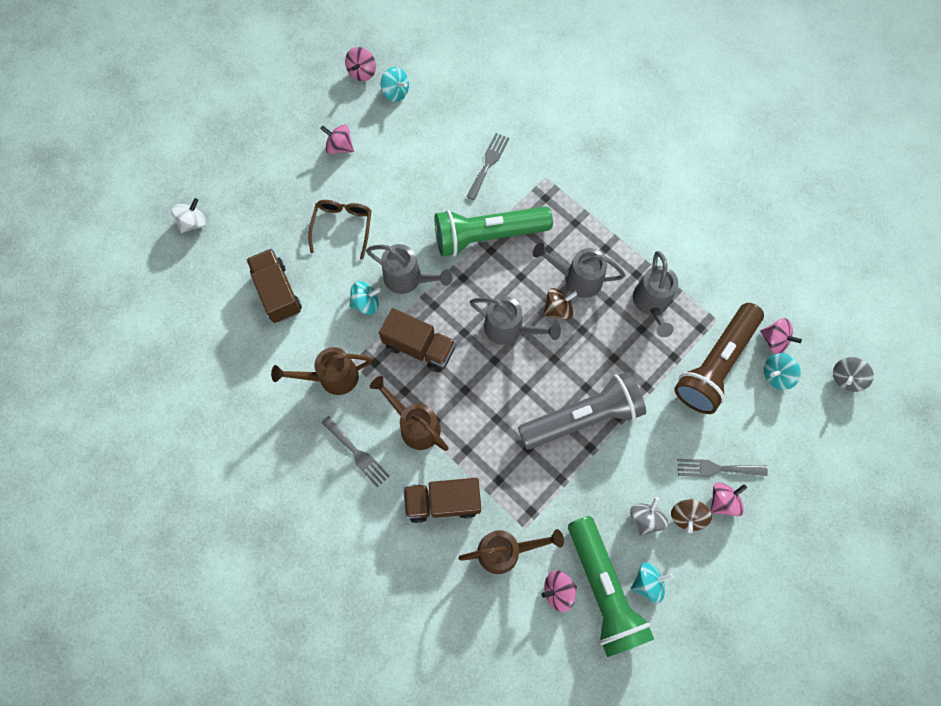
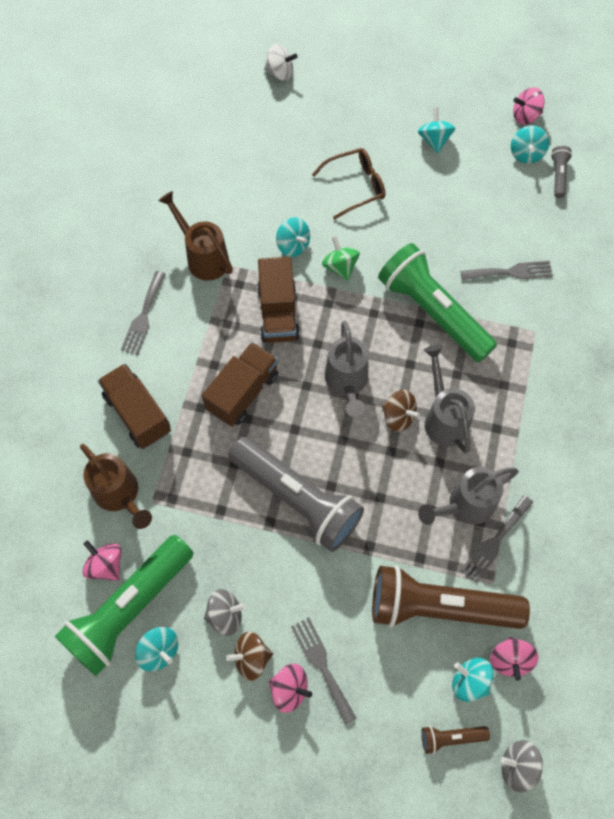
camera: 60 degrees right, 5 degrees down
brown truck [246,249,302,323] -> brown truck moved to [202,342,278,426]
pink spinning top [320,125,354,154] -> turquoise spinning top [418,108,455,154]
grey watering can [366,244,452,294] -> green spinning top [322,236,360,281]
brown watering can [370,376,449,451] -> none
none -> brown flashlight [421,726,490,754]
none -> grey fork [461,495,533,583]
none -> grey flashlight [551,146,572,198]

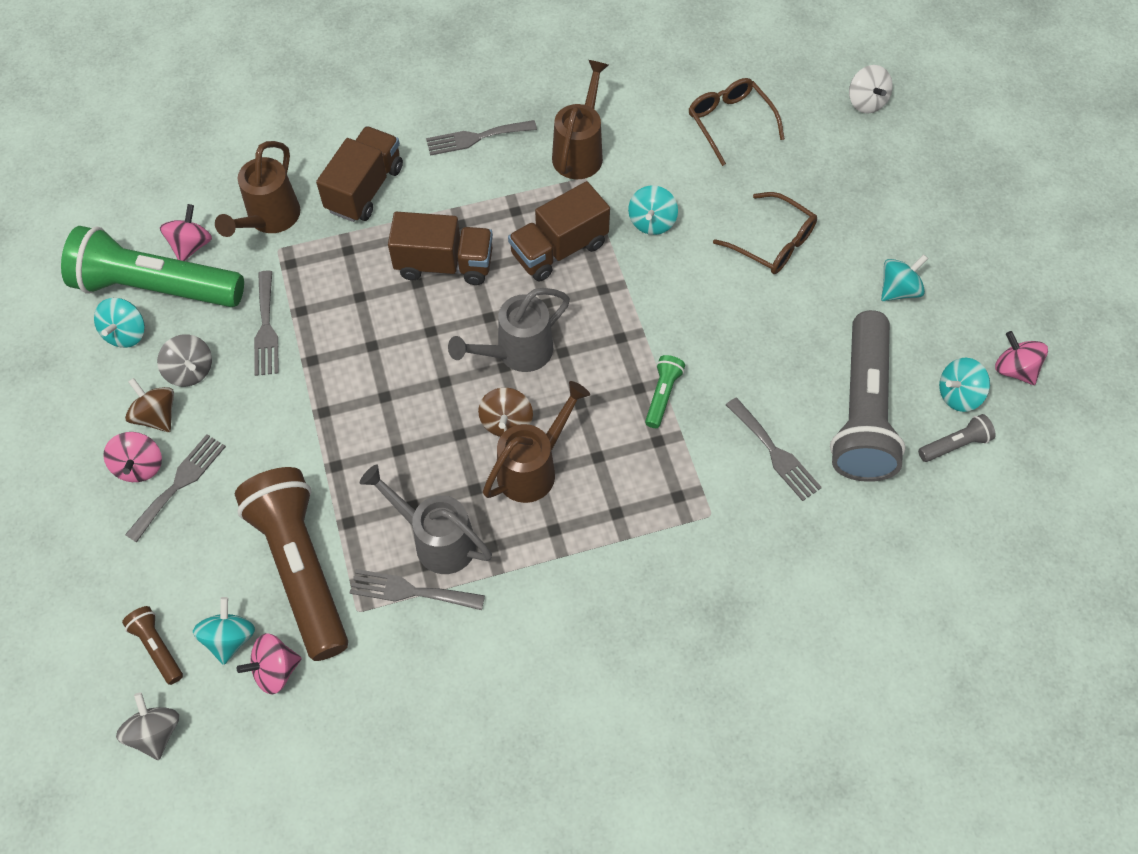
camera: 60 degrees right, 5 degrees down
grey flashlight [228,437,364,552] -> grey flashlight moved to [830,310,906,482]
green spinning top [322,236,360,281] -> none
green flashlight [378,243,497,362] -> green flashlight [645,355,685,428], size x0.42
grey watering can [424,345,475,453] -> brown watering can [483,381,590,503]
none -> grey fork [254,271,279,376]
none -> brown glasses [689,78,785,166]

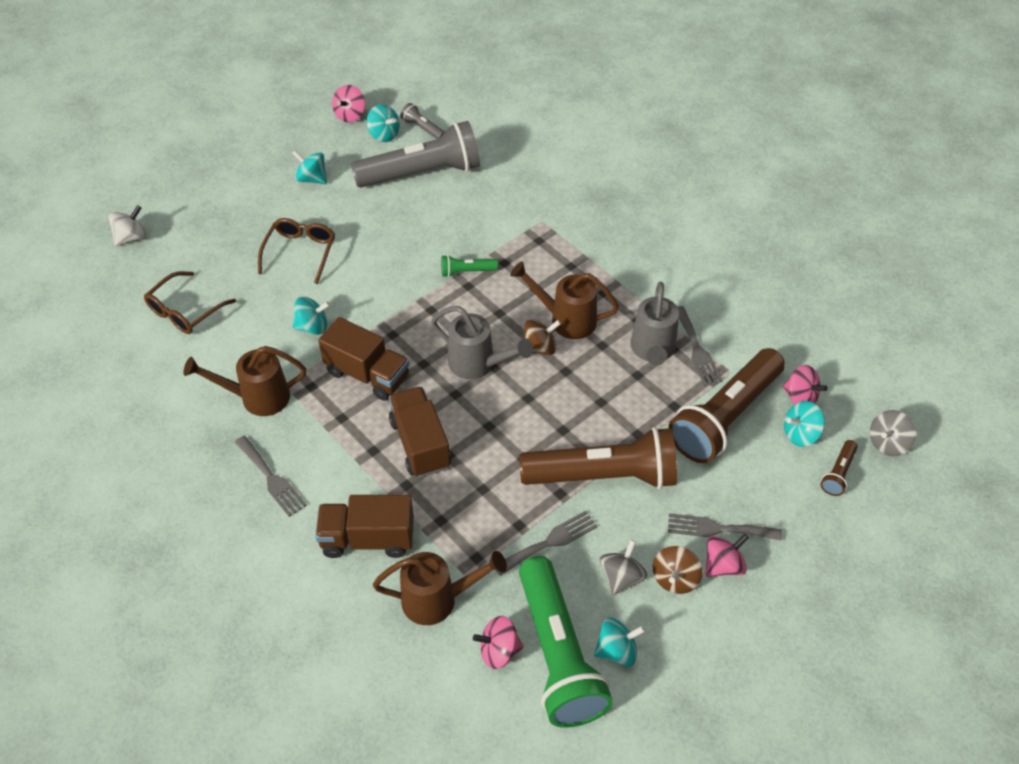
camera: 115 degrees left, 10 degrees down
grey fork [726,398,822,501] -> none
none -> brown flashlight [519,427,677,489]

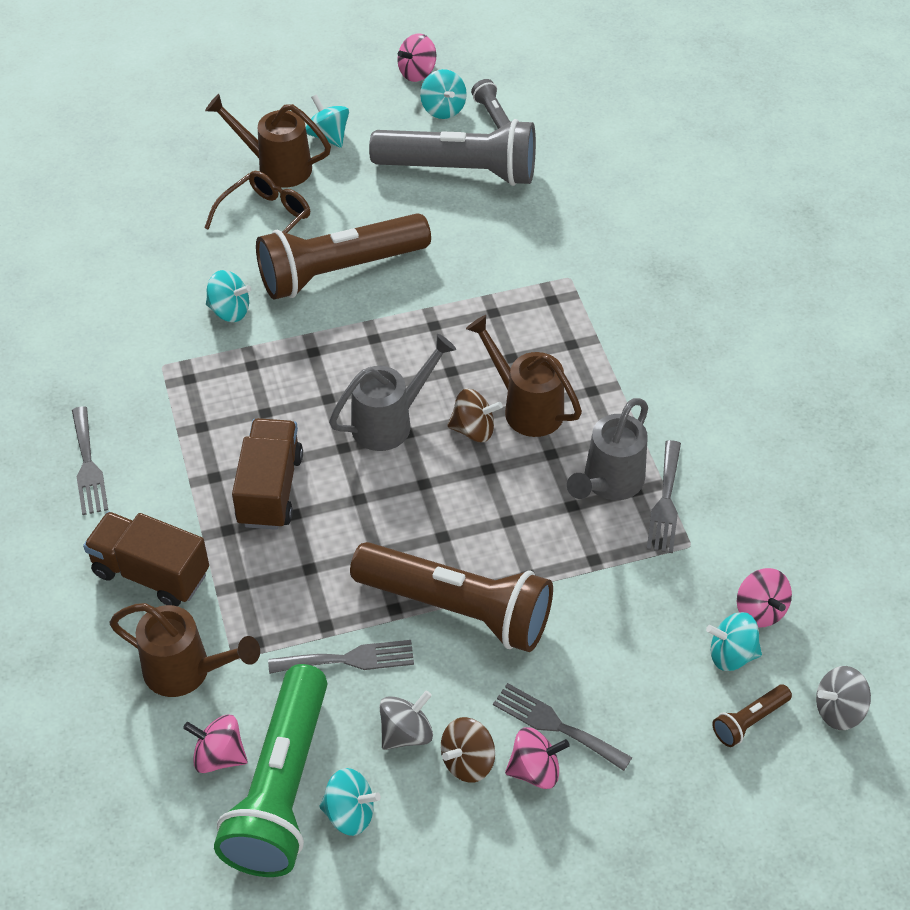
camera: 25 degrees right, 0 degrees up
white spinning top [109,205,146,246] -> none
brown glasses [144,271,236,334] -> none
brown watering can [183,346,306,416] -> brown watering can moved to [205,94,331,188]
brown truck [318,317,410,401] -> none
grey watering can [431,306,533,379] -> grey watering can turned 90 degrees counterclockwise [329,334,456,451]
green flashlight [441,255,498,277] -> none
brown flashlight [668,348,785,463] -> brown flashlight moved to [256,213,431,300]

